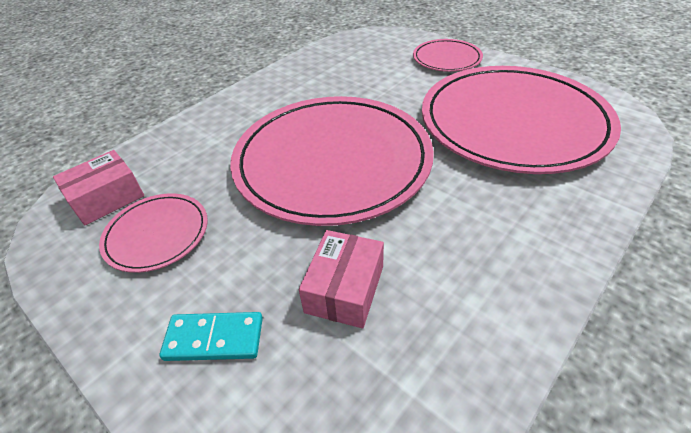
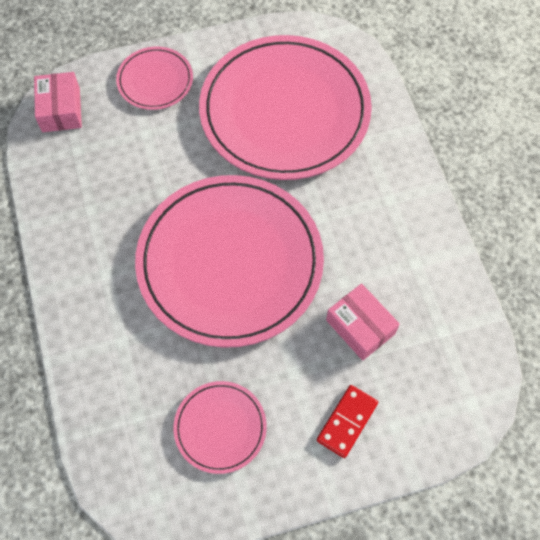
camera: 60 degrees left, 20 degrees up
pink box [53,150,144,225] -> pink box moved to [34,72,82,132]
turquoise domino [159,312,263,361] -> red domino [317,385,378,458]

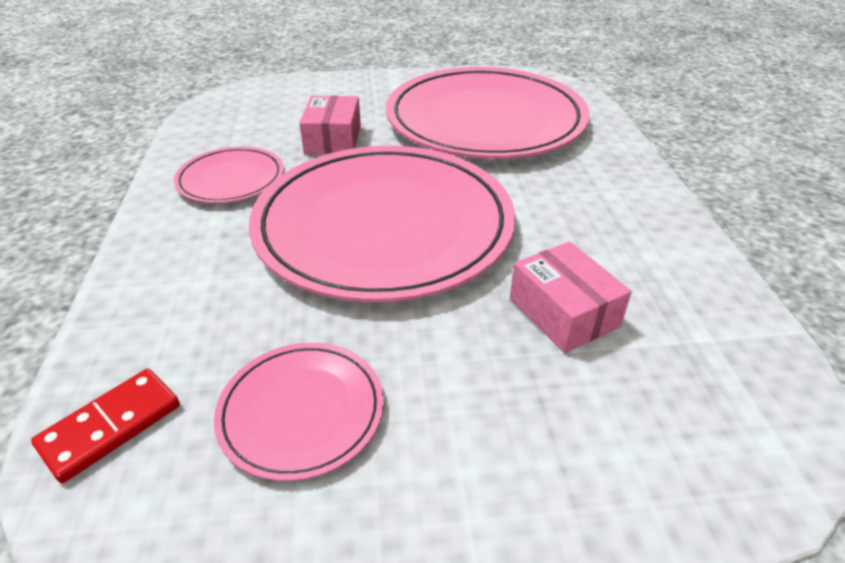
camera: 10 degrees right, 25 degrees down
pink box [34,72,82,132] -> pink box moved to [299,96,361,154]
pink plate [116,47,193,110] -> pink plate moved to [174,146,284,203]
red domino [317,385,378,458] -> red domino moved to [31,368,180,483]

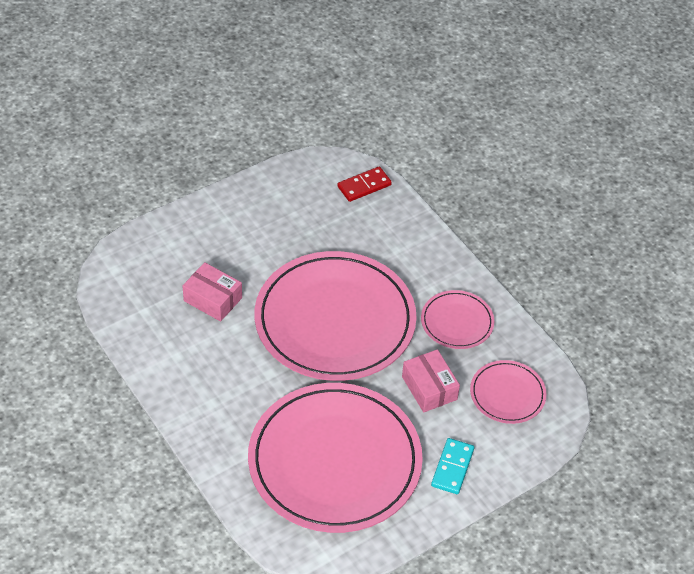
camera: 150 degrees right, 10 degrees up
red domino [31,368,180,483] -> red domino turned 45 degrees clockwise [337,166,392,202]
pink plate [214,343,384,481] -> pink plate moved to [470,360,547,424]
none -> turquoise domino [431,438,474,494]

